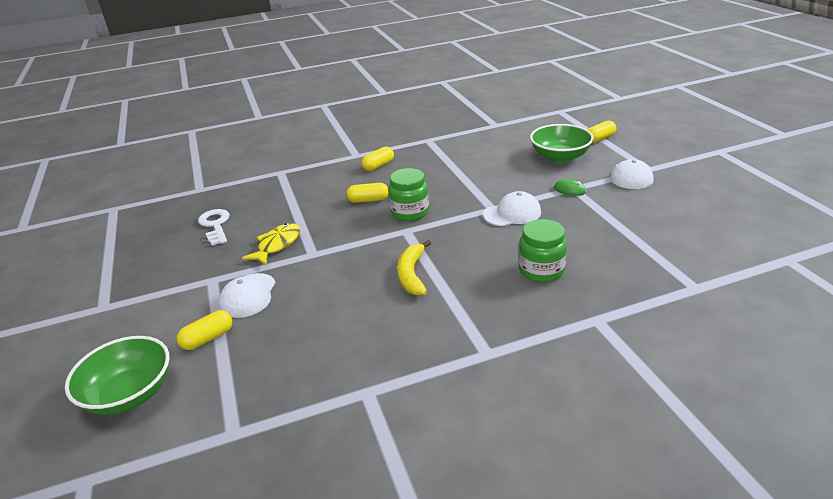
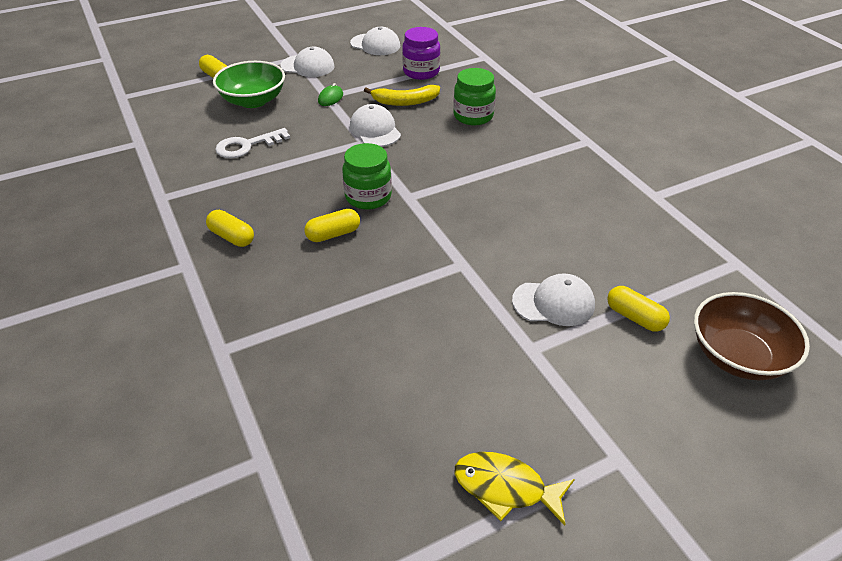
camera: 100 degrees left, 10 degrees up
green bowl [65,336,170,415] -> brown bowl [694,292,810,380]
white key [198,209,230,245] -> white key moved to [215,128,290,158]
yellow fish [242,223,300,265] -> yellow fish moved to [454,452,575,525]
yellow capsule [346,183,389,203] -> yellow capsule turned 75 degrees clockwise [304,209,360,242]
yellow banana [397,240,431,295] -> yellow banana moved to [364,85,440,106]
none -> white cap [350,27,400,55]
none -> purple jar [402,27,440,80]

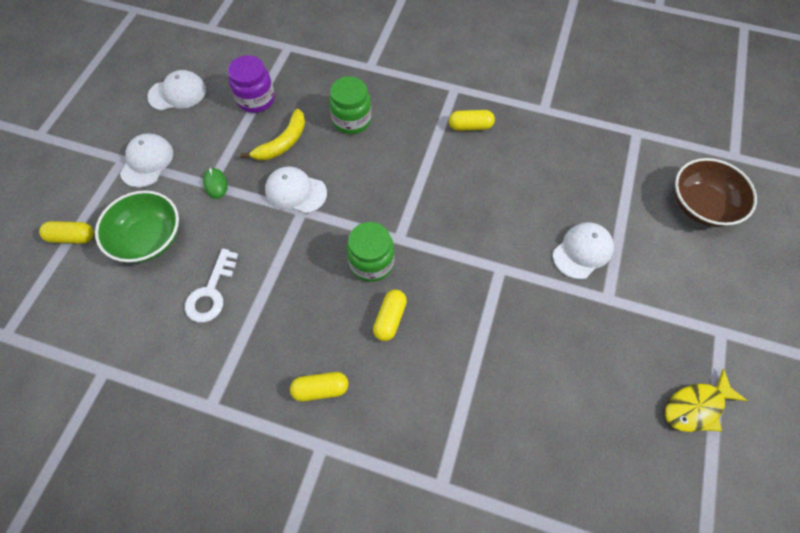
camera: 45 degrees left, 20 degrees up
white cap [280,47,335,77] -> white cap turned 45 degrees counterclockwise [120,133,173,188]
yellow capsule [607,286,670,332] -> yellow capsule moved to [449,110,495,131]

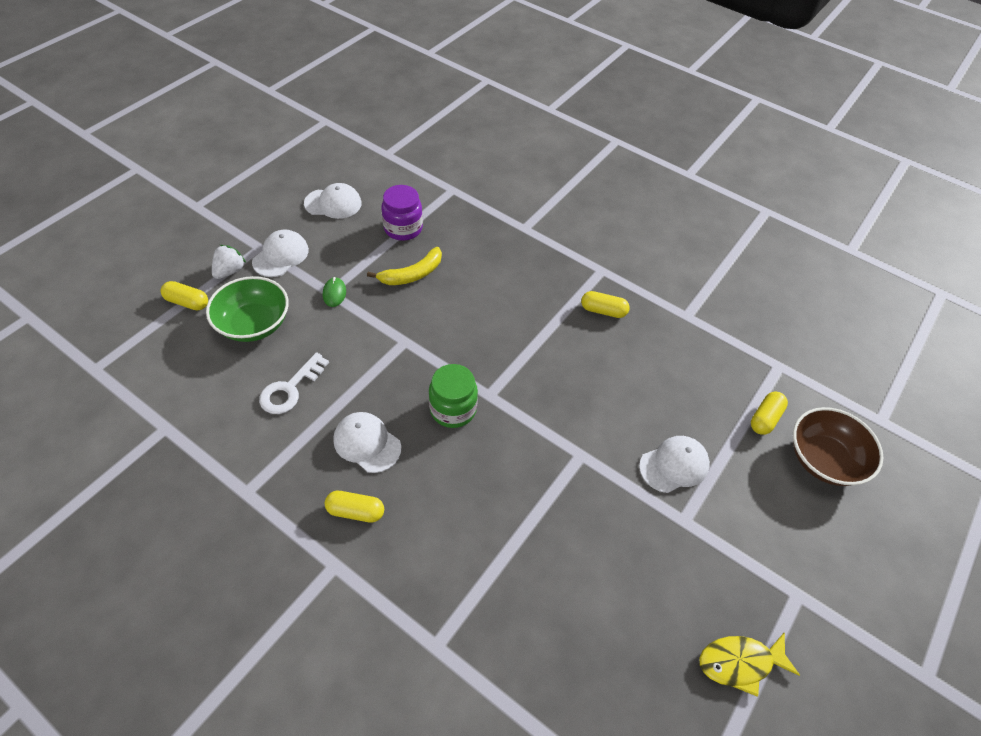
camera: 15 degrees right, 10 degrees down
white cap [265,166,327,213] -> white cap moved to [333,412,401,473]
green jar [329,76,372,134] -> none
yellow capsule [373,290,407,341] -> yellow capsule moved to [751,392,788,435]
none -> white strawberry [212,245,246,279]

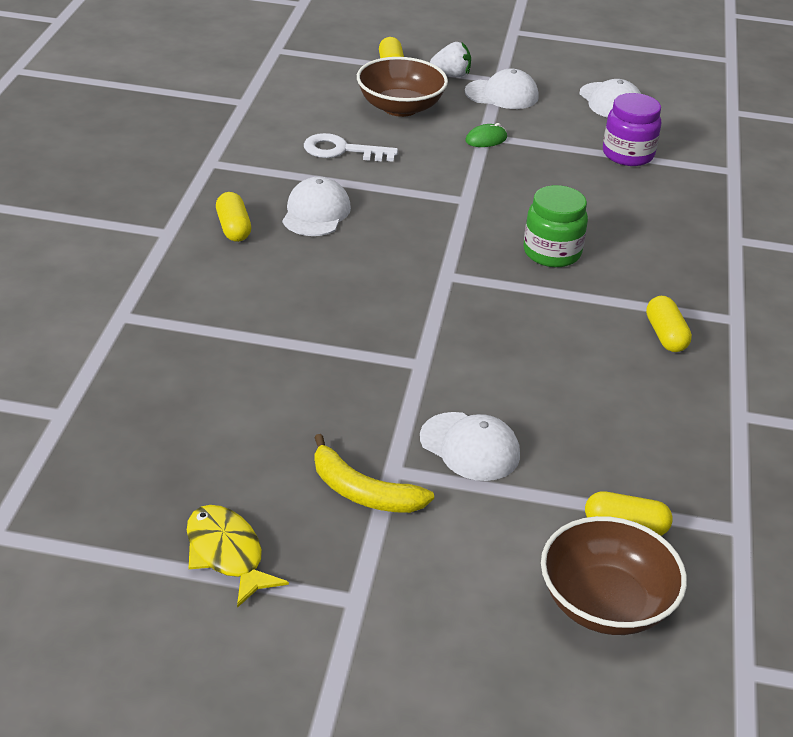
camera: 65 degrees right, 15 degrees down
green bowl [206,276,289,342] -> brown bowl [357,57,448,117]
yellow banana [367,247,442,285] -> yellow banana moved to [314,434,434,513]
green jar [429,364,478,428] -> green jar moved to [524,185,588,267]

